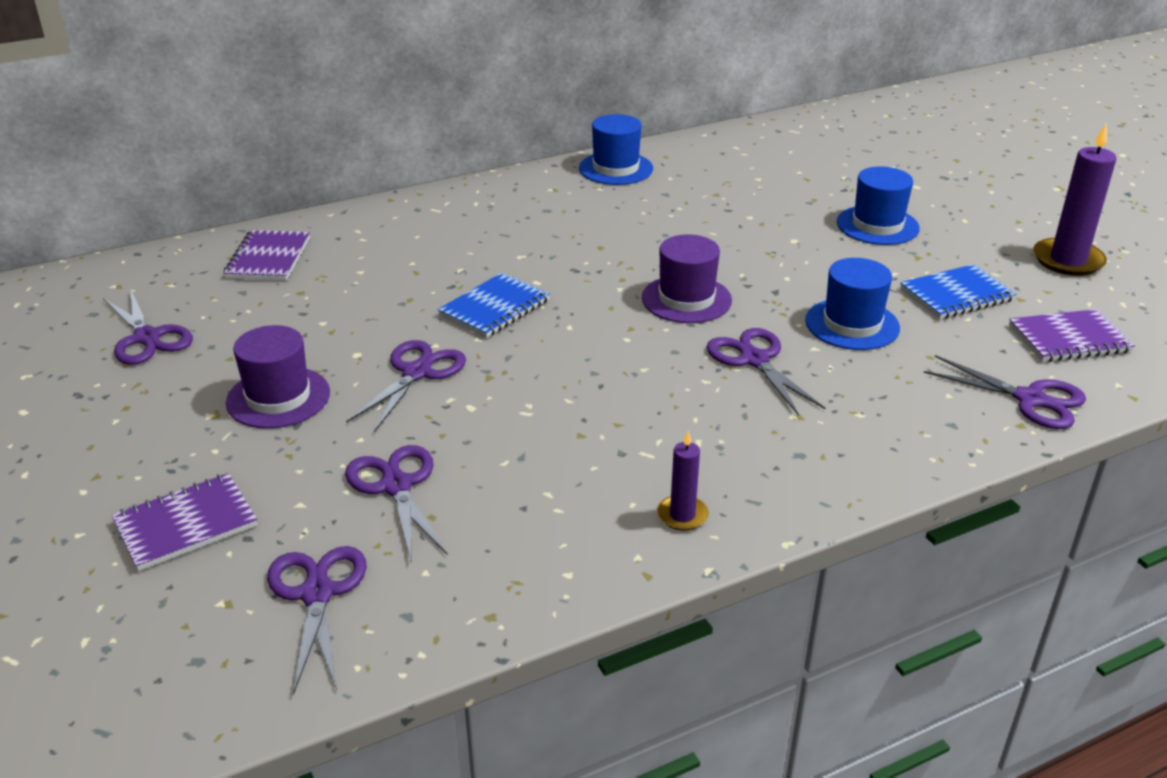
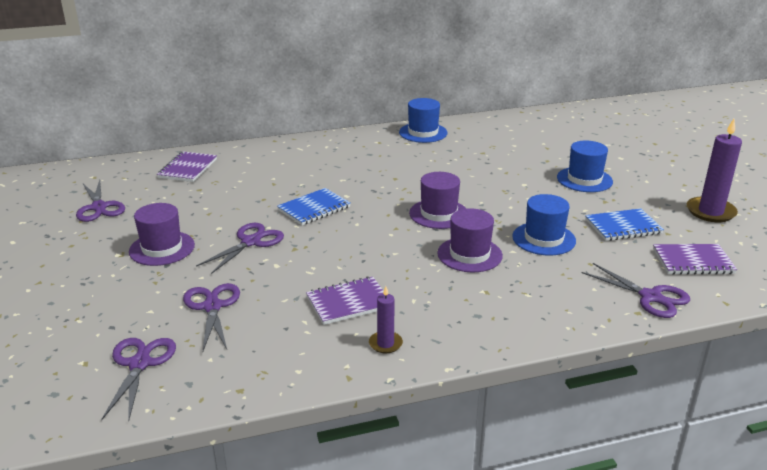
camera: 10 degrees right, 5 degrees down
purple notebook [112,473,257,571] -> purple notebook moved to [306,276,384,325]
purple scissors [707,328,825,416] -> purple hat [437,208,503,272]

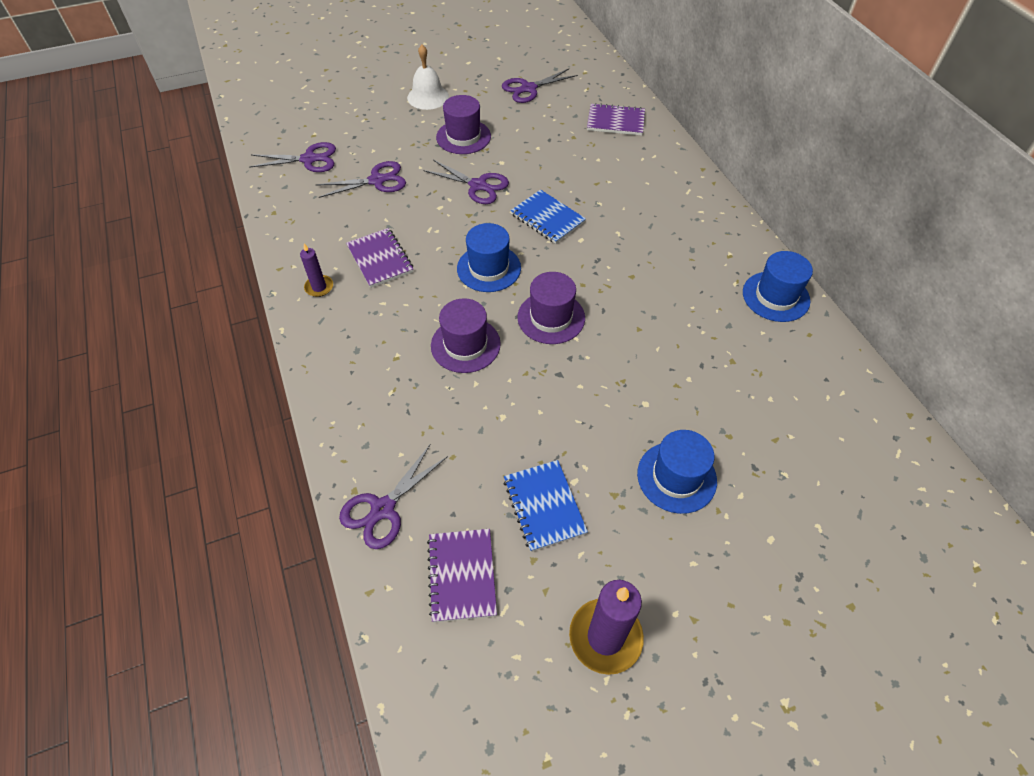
camera: 85 degrees right, 25 degrees up
blue hat [512,194,576,256] -> blue hat moved to [457,223,521,292]
none -> white bell [407,45,449,110]

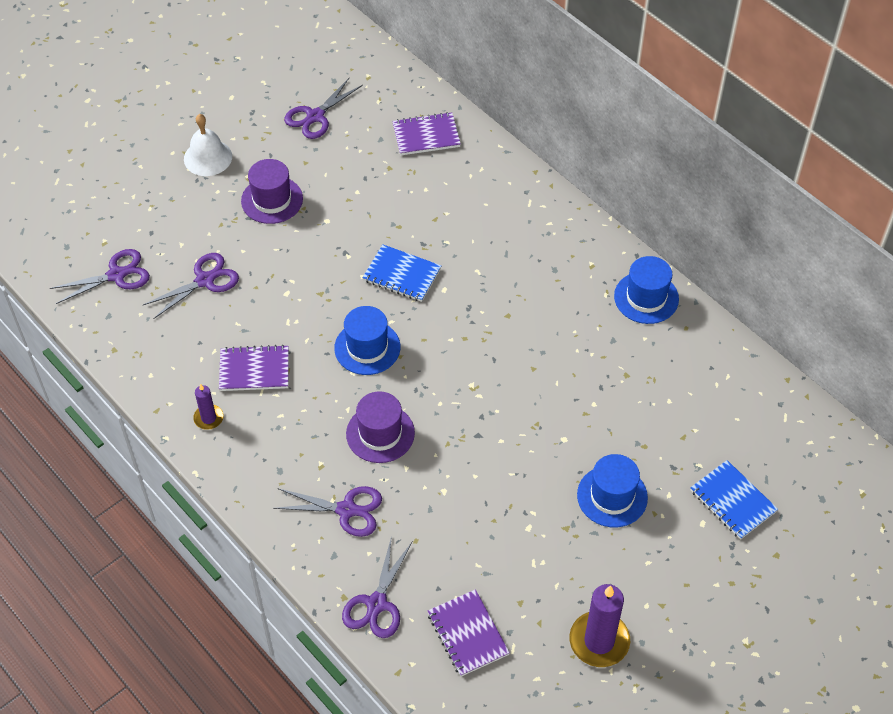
camera: 20 degrees left, 0 degrees up
purple notebook [346,228,413,288] -> purple notebook turned 45 degrees counterclockwise [219,345,289,391]
purple scissors [423,160,509,204] -> purple scissors moved to [273,486,382,537]
blue notebook [504,460,588,552] -> blue notebook moved to [690,460,778,540]
purple hat [517,272,585,344] -> none

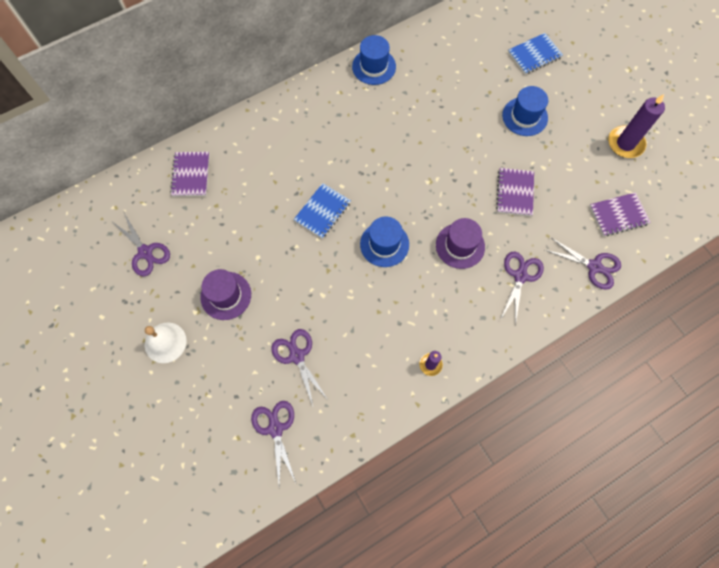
camera: 80 degrees left, 15 degrees up
purple notebook [219,345,289,391] -> purple notebook moved to [496,168,534,216]

